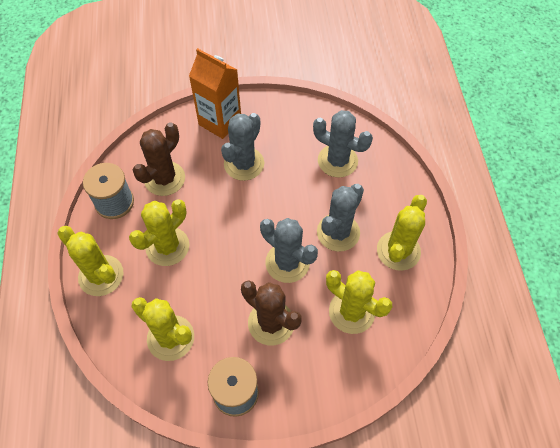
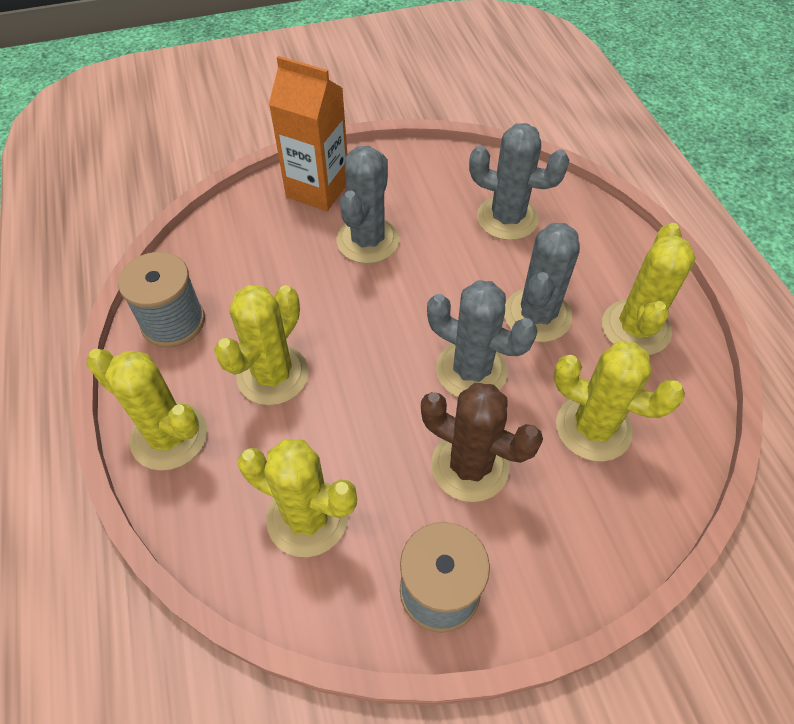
camera: 10 degrees left, 5 degrees down
brown cactus [133,122,185,196] -> none

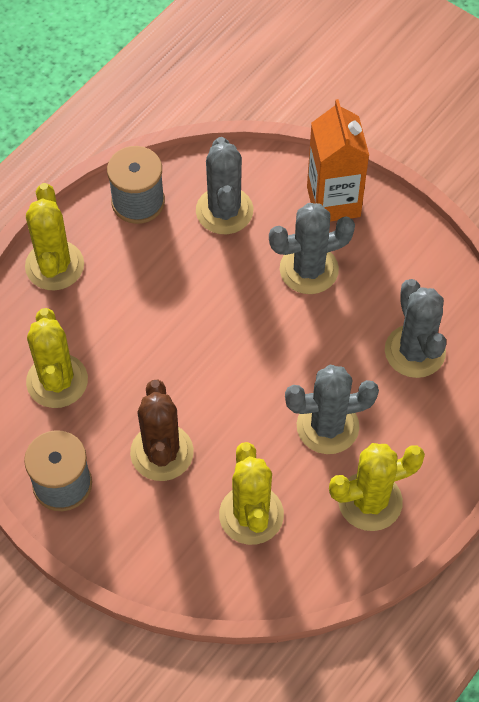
camera: 55 degrees right, 5 degrees up
yellow cactus [214,285,309,405] -> none
grey cactus [427,280,538,397] -> grey cactus moved to [196,137,253,234]

